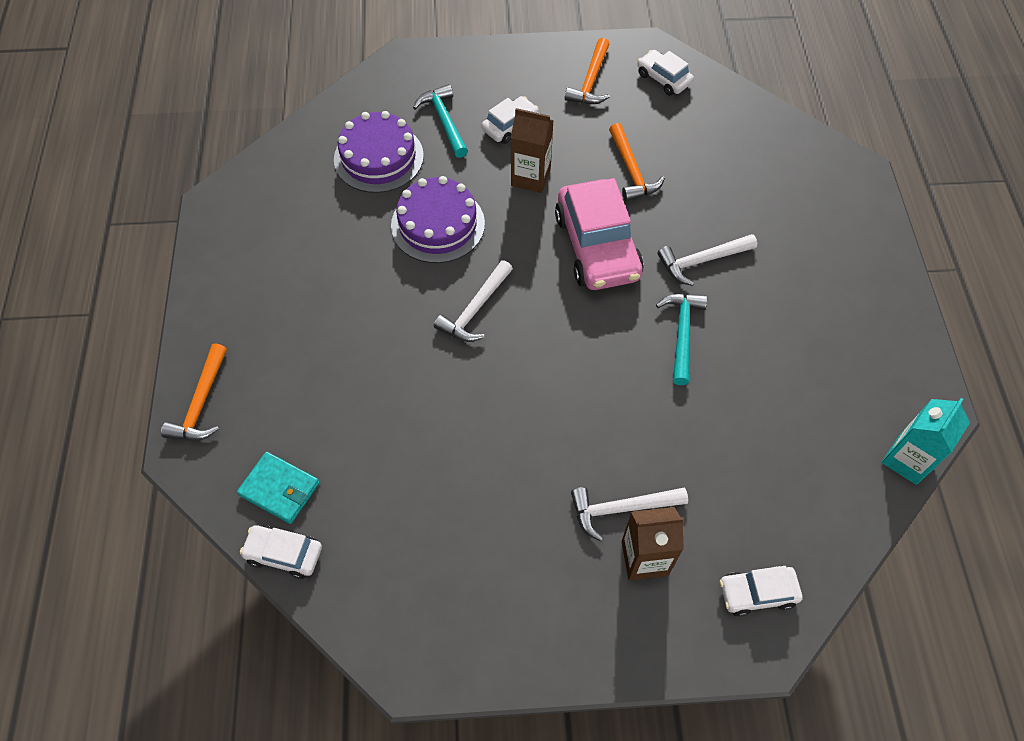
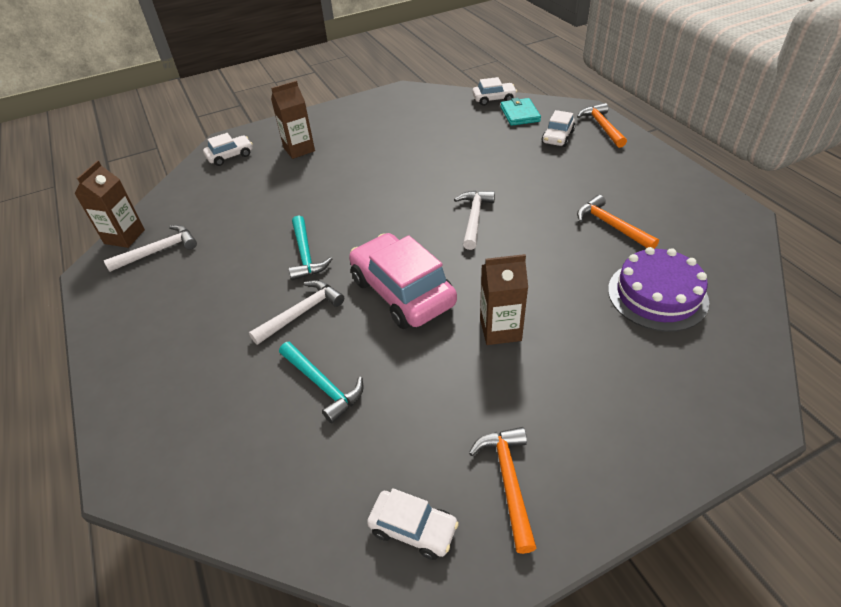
camera: 160 degrees right, 15 degrees down
turquoise wallet [237,452,319,524] -> turquoise wallet turned 75 degrees clockwise [500,98,541,126]
purple cake [391,176,485,263] -> none
turquoise hammer [413,84,468,158] -> turquoise hammer moved to [279,341,363,423]
white car [481,96,539,144] -> white car moved to [542,110,575,147]
white hammer [571,487,688,541] -> white hammer moved to [104,225,197,272]
orange hammer [609,123,665,201] -> orange hammer moved to [577,195,659,249]
turquoise carton [882,398,970,485] -> brown carton [74,160,145,248]

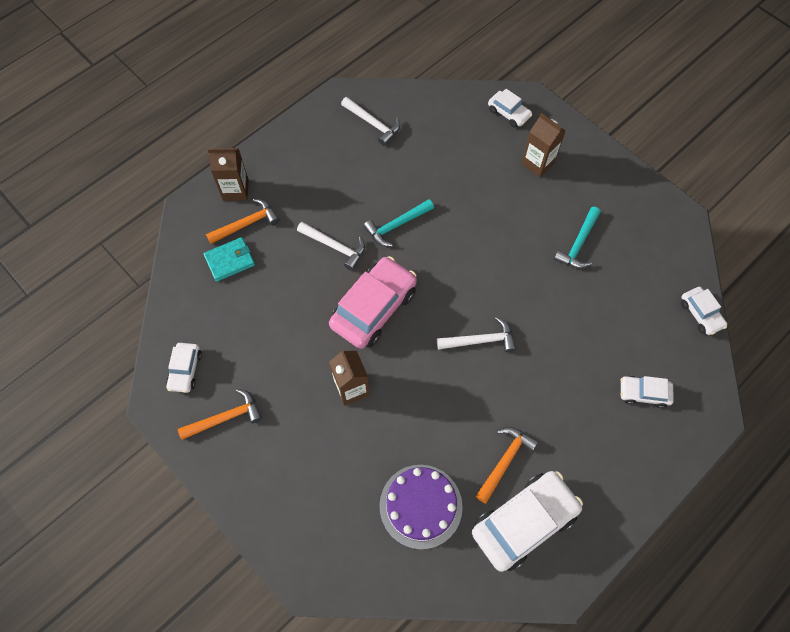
camera: 70 degrees right, 20 degrees up
brown carton [74,160,145,248] -> brown carton moved to [208,148,249,201]
turquoise hammer [279,341,363,423] -> turquoise hammer moved to [554,207,601,268]
turquoise wallet [500,98,541,126] -> turquoise wallet moved to [204,237,255,282]
orange hammer [577,103,627,148] -> orange hammer moved to [206,199,280,244]
none -> white car [472,471,583,572]

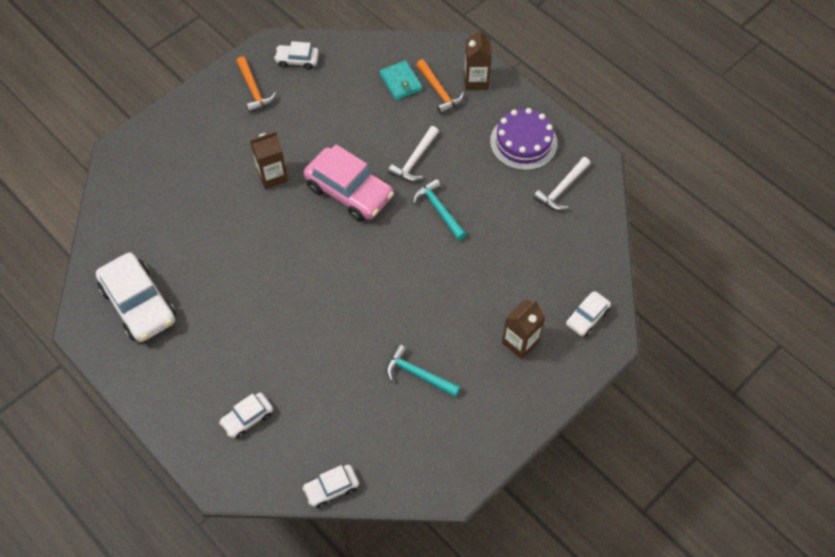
camera: 90 degrees right, 5 degrees down
purple cake [379,465,463,550] -> purple cake moved to [490,108,558,170]
white hammer [437,317,516,352] -> none
orange hammer [476,427,538,503] -> none
white car [620,376,674,408] -> white car turned 135 degrees counterclockwise [219,393,273,439]

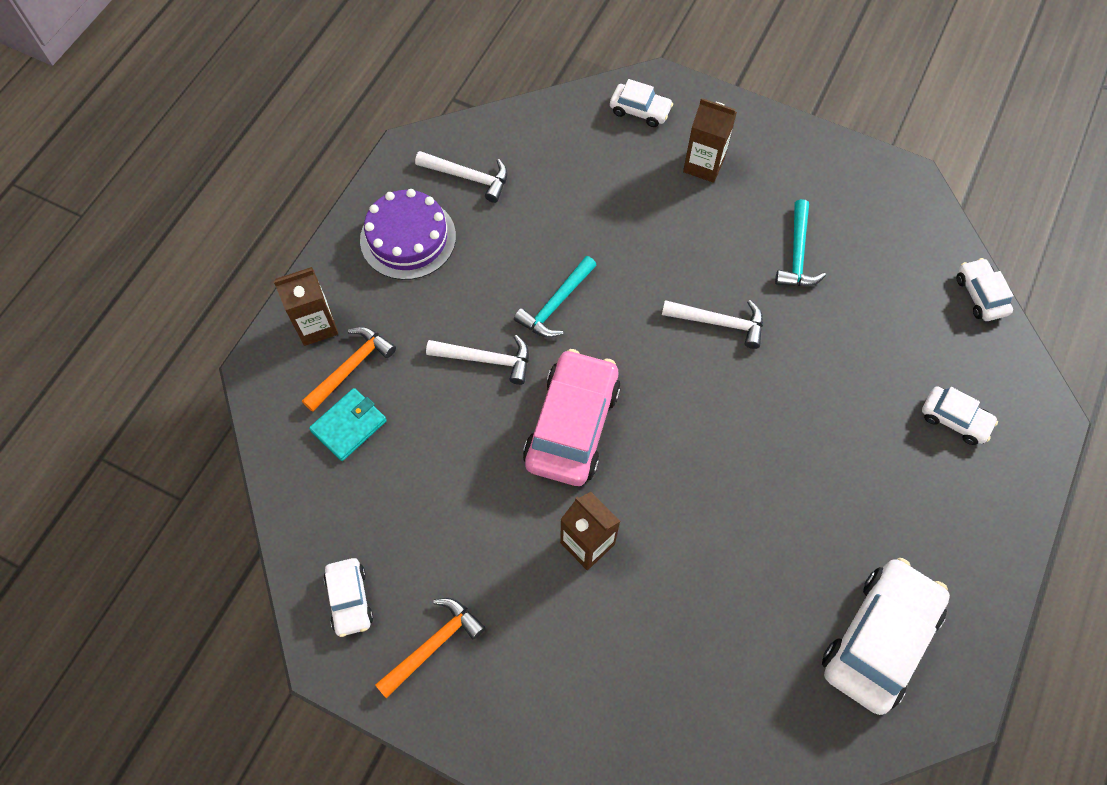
camera: 110 degrees left, 5 degrees up
white car [302,465,359,508] -> white car turned 150 degrees counterclockwise [957,258,1013,321]
none -> white hammer [662,300,763,349]

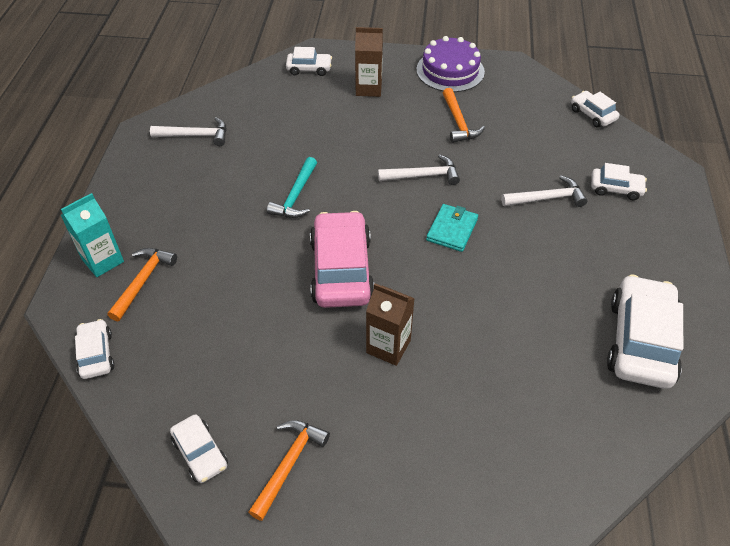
camera: 20 degrees left, 15 degrees down
brown carton [274,267,338,346] -> turquoise carton [61,193,124,277]
turquoise wallet [309,388,387,461] -> turquoise wallet moved to [426,204,478,252]
purple cake [360,189,456,280] -> purple cake moved to [416,36,485,92]
white hammer [426,335,529,385] -> white hammer moved to [501,175,587,207]
turquoise hammer [775,199,826,286] -> orange hammer [443,88,485,143]
none -> white car [75,319,115,379]

